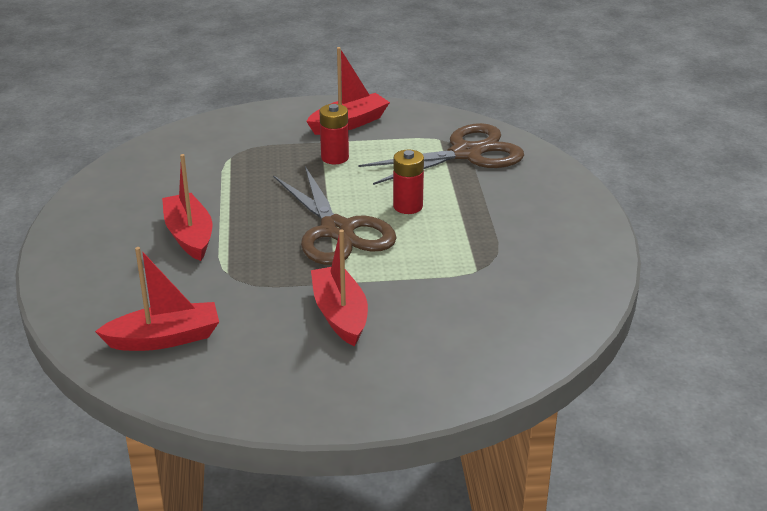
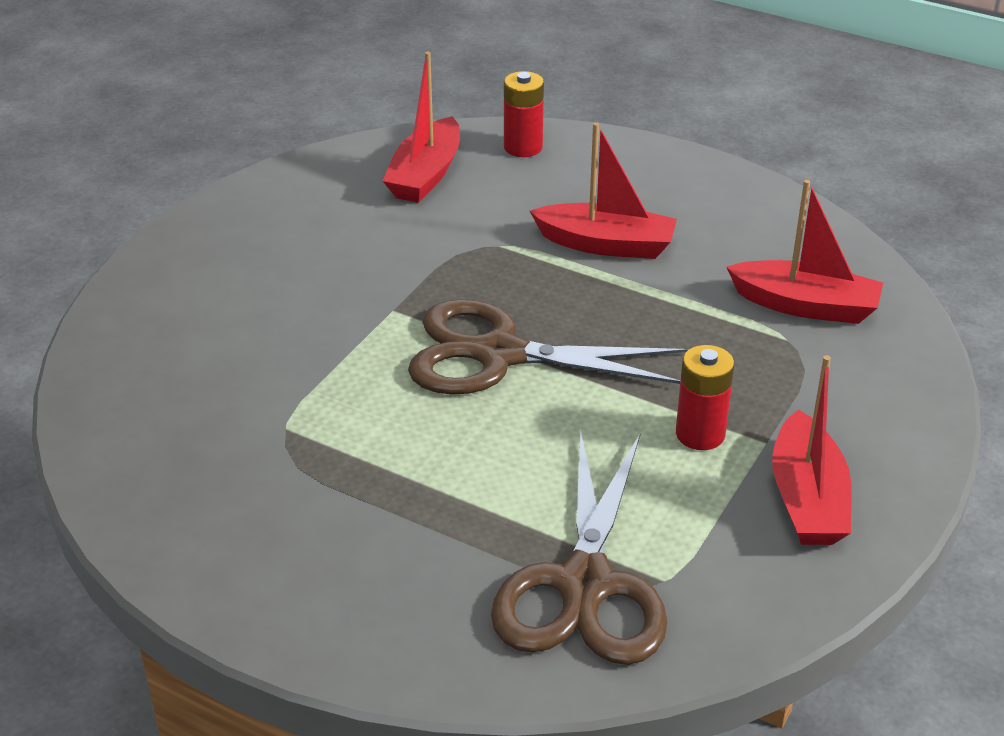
camera: 125 degrees right, 5 degrees up
red boat [311,229,368,347] -> red boat moved to [726,180,883,324]
red battery [393,149,424,214] -> red battery moved to [504,71,544,157]

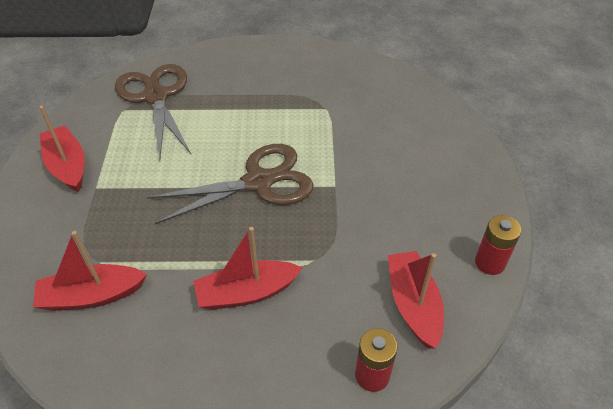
camera: 150 degrees right, 10 degrees up
red battery [676,345,734,450] -> red battery moved to [475,215,521,275]

